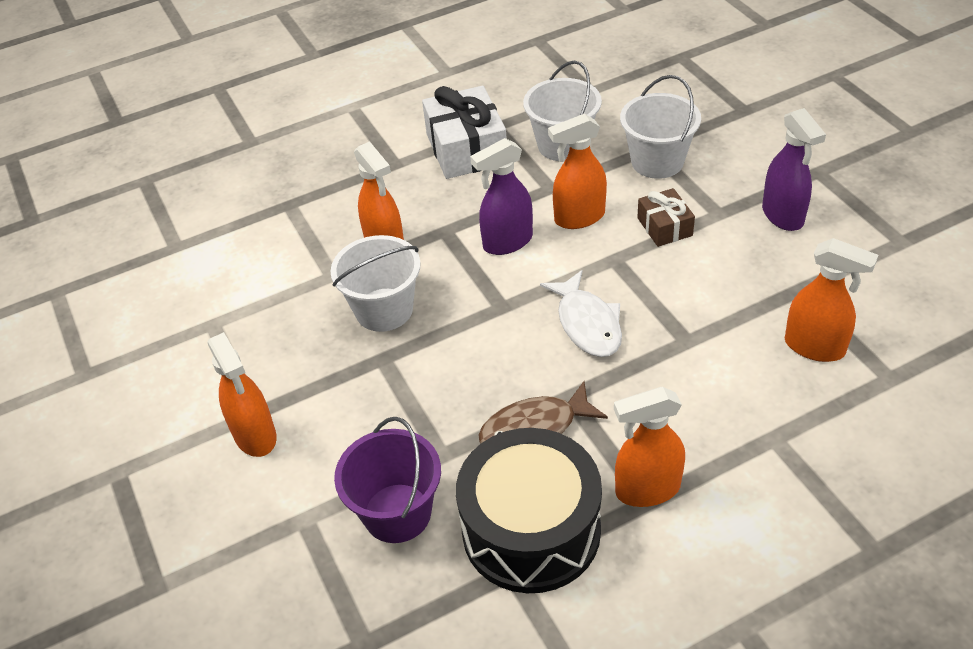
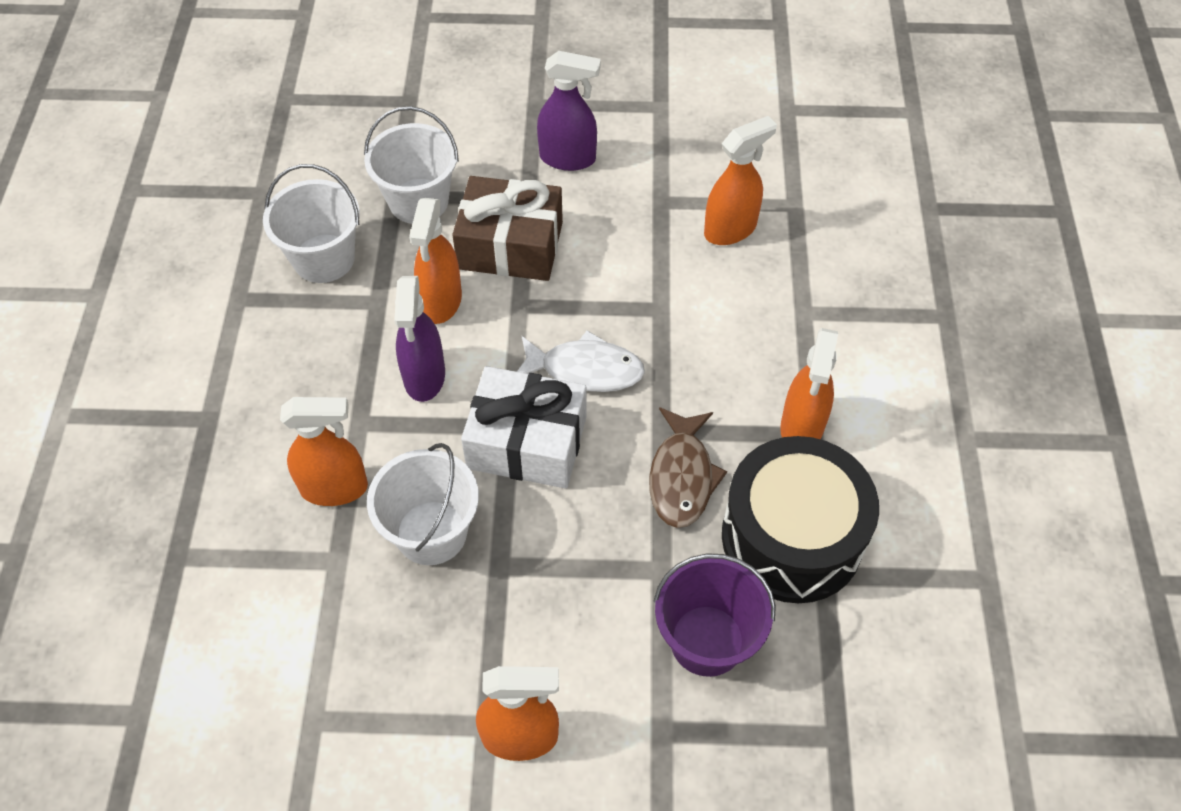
camera: 65 degrees left, 10 degrees up
white gift [422,86,507,179] -> white gift moved to [461,366,587,488]
brown gift [637,188,695,247] -> brown gift [452,176,563,281], size x1.81

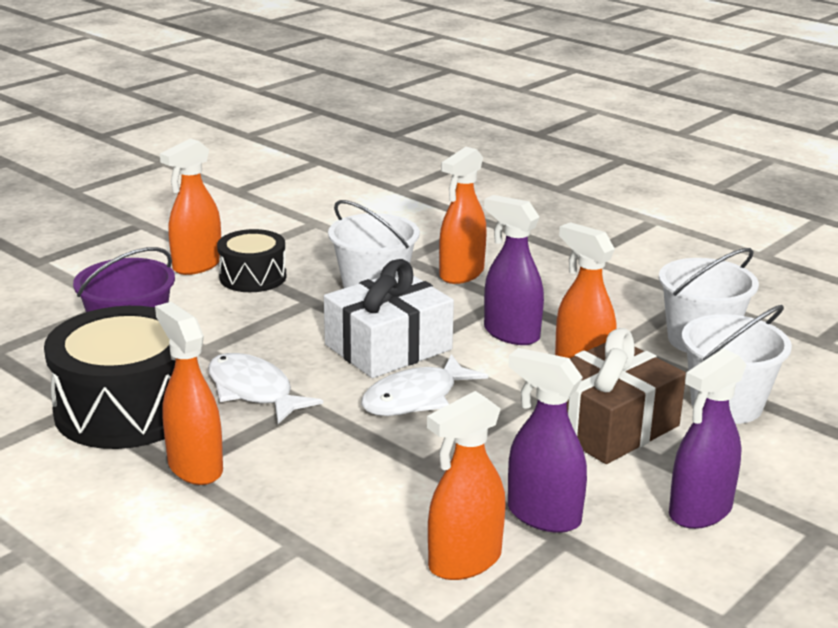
camera: 130 degrees right, 30 degrees down
brown fish [649,407,727,528] -> white fish [208,353,323,424]
orange spray bottle [704,116,777,245] -> orange spray bottle turned 45 degrees clockwise [427,391,506,580]
none -> black drum [217,229,287,292]
none -> purple spray bottle [508,348,587,533]

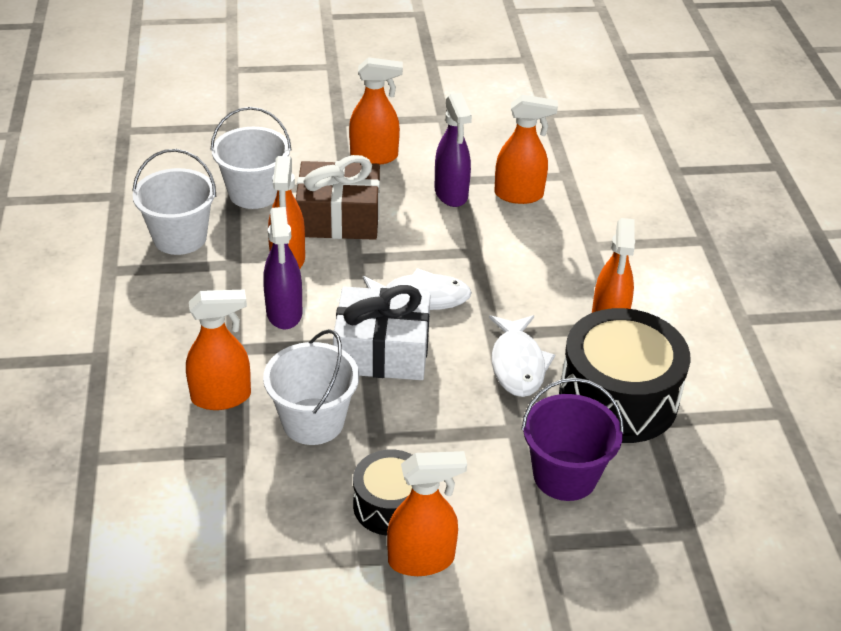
camera: 140 degrees left, 15 degrees up
purple spray bottle [669,348,747,529] -> orange spray bottle [349,57,403,164]

